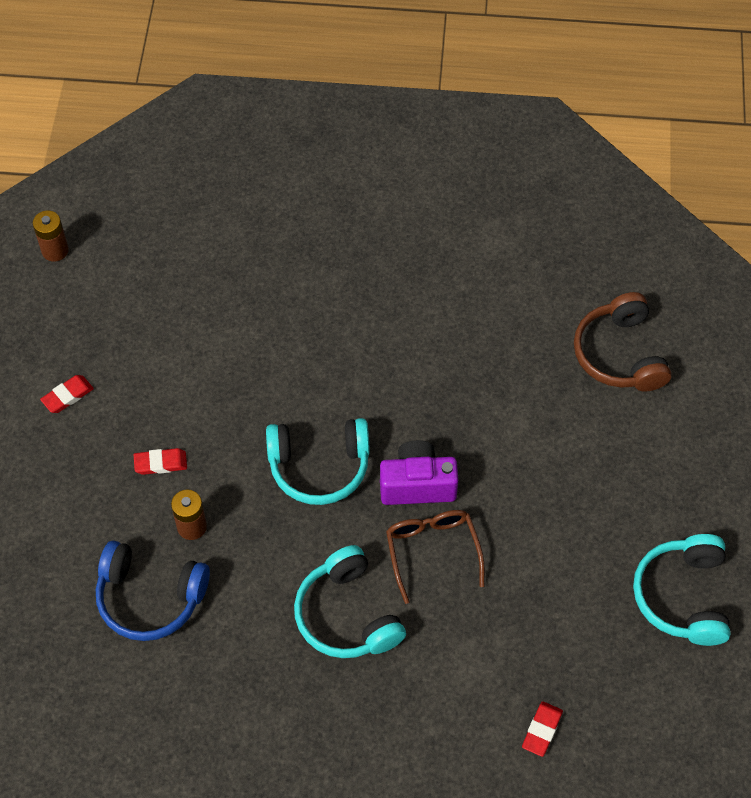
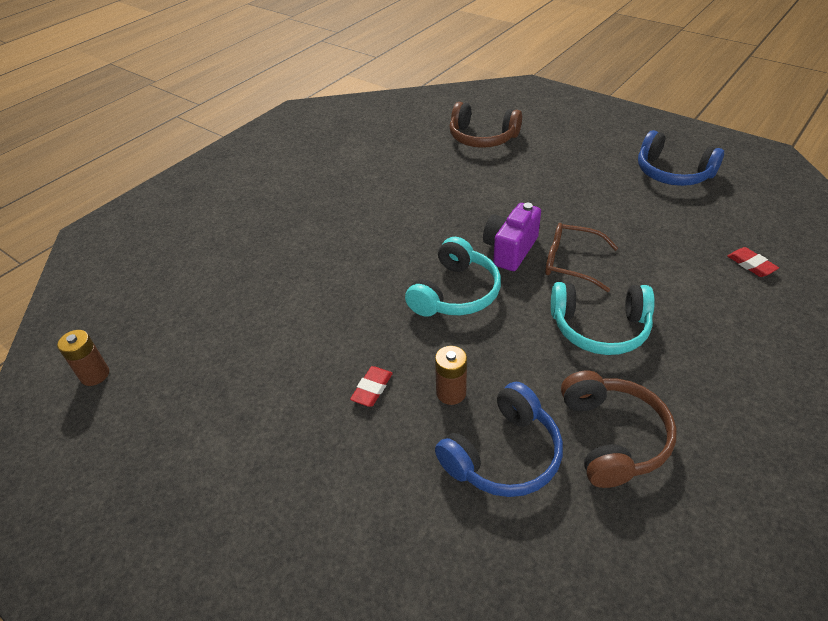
camera: 55 degrees left, 15 degrees down
red eraser [40,375,94,413] -> none
turquoise headphones [633,534,731,646] -> blue headphones [638,130,724,186]
none -> brown headphones [561,371,677,488]

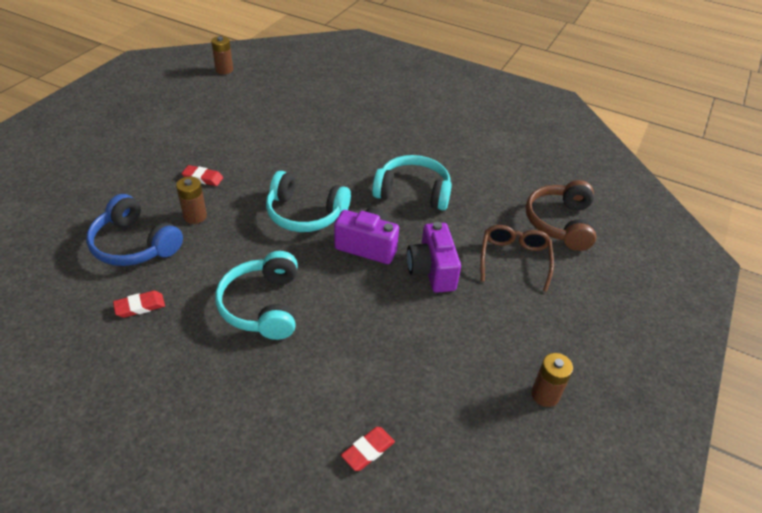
camera: 75 degrees right, 0 degrees up
brown glasses [545,223,618,292] -> brown glasses moved to [480,225,554,292]
brown headphones [561,371,677,488] -> red eraser [113,291,165,318]
blue headphones [638,130,724,186] -> brown battery [531,353,573,407]
none -> turquoise headphones [372,155,452,210]
none -> purple camera [407,222,461,293]

